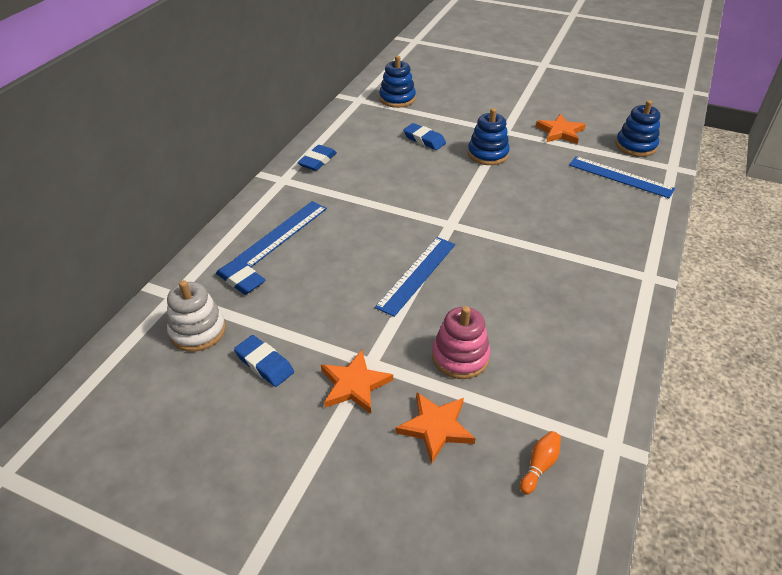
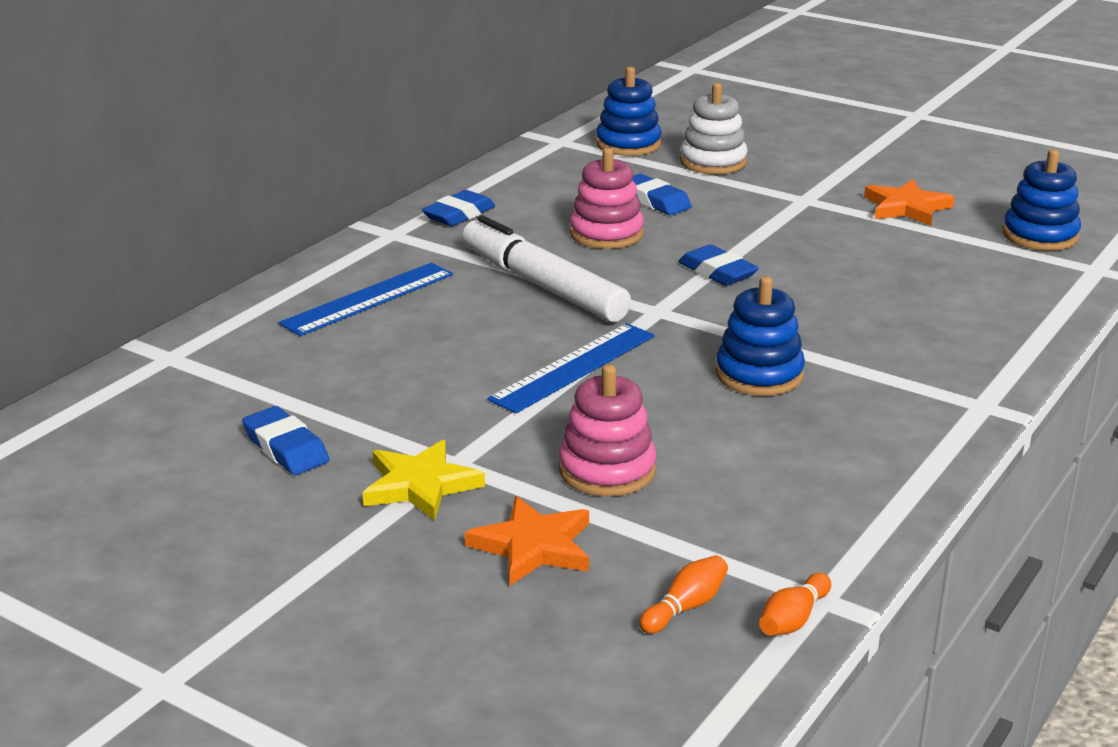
camera: 10 degrees right, 15 degrees down
white stacking toy [167,280,226,352] -> white stacking toy moved to [680,83,748,174]
blue eraser [216,259,265,295] -> blue eraser moved to [679,244,759,286]
orange star [321,350,393,414] -> yellow star [363,440,485,521]
blue stacking toy [468,108,510,165] -> blue stacking toy moved to [715,276,805,396]
blue ruler [569,156,675,198] -> none
none -> white marker [462,215,631,322]
none -> pink stacking toy [570,148,644,249]
none -> orange bowling pin [759,573,831,636]

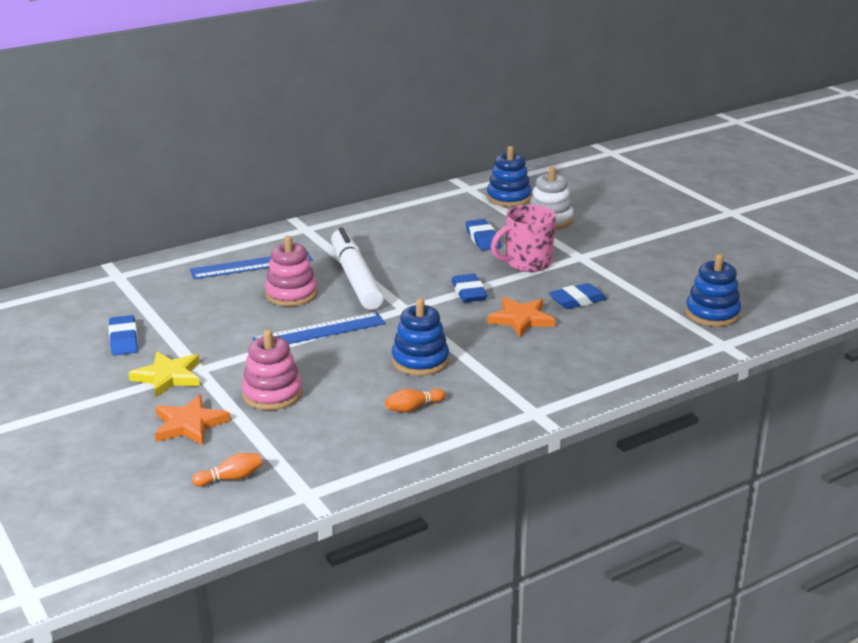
camera: 25 degrees right, 0 degrees up
blue eraser [422,190,495,226] -> blue eraser moved to [549,283,607,309]
pink stacking toy [570,148,644,249] -> pink stacking toy moved to [265,236,318,306]
orange bowling pin [759,573,831,636] -> orange bowling pin moved to [385,389,446,412]
orange star [864,179,955,226] -> orange star moved to [487,297,555,337]
none -> pink mug [491,205,556,272]

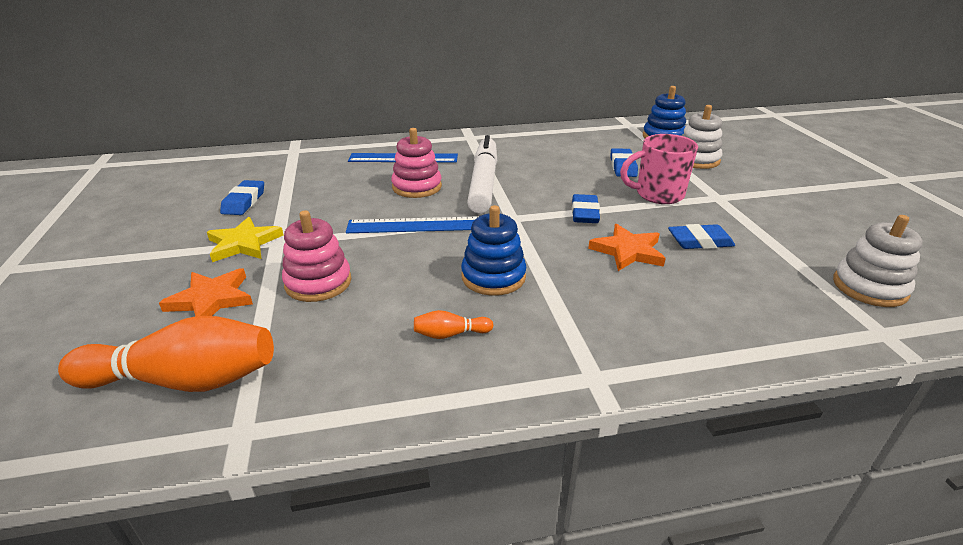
camera: 20 degrees right, 5 degrees up
orange bowling pin [192,453,263,487] -> orange bowling pin [58,316,274,392], size x2.34
blue stacking toy [685,254,741,327] -> white stacking toy [833,215,923,307]

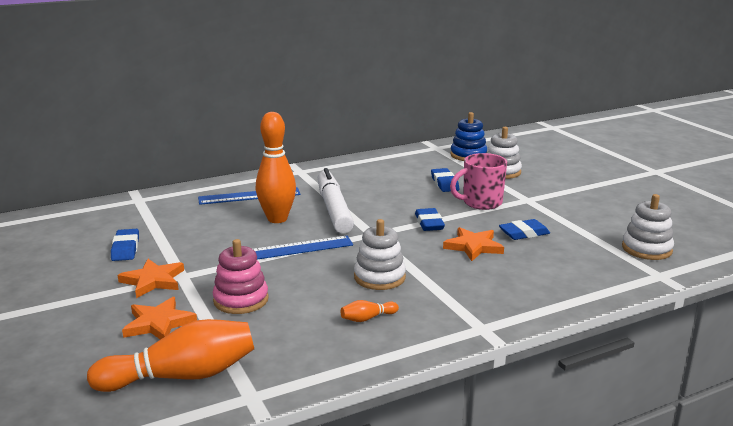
camera: 15 degrees left, 10 degrees down
yellow star [207,217,284,262] -> orange star [118,259,184,298]
pink stacking toy [391,128,442,198] -> orange bowling pin [256,112,296,223]
blue stacking toy [461,205,526,296] -> white stacking toy [354,219,406,290]

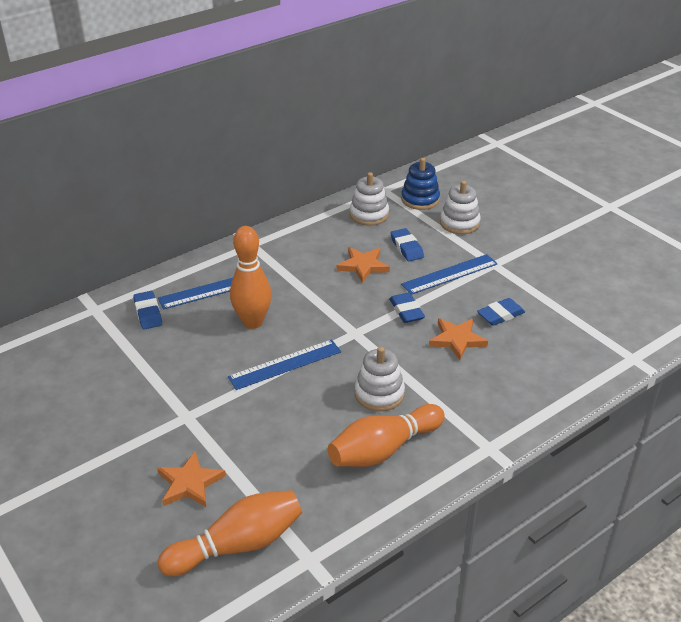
camera: 10 degrees left, 15 degrees up
blue eraser [111,229,139,261] -> blue eraser moved to [133,291,162,329]
orange star [118,259,184,298] -> orange star moved to [337,247,390,283]
pink stacking toy [213,239,269,314] -> none
white marker [318,168,354,233] -> none
orange bowling pin [341,300,399,322] -> orange bowling pin [328,404,445,467], size x2.34
pink mug [450,153,507,210] -> blue ruler [401,254,498,295]
white stacking toy [622,194,674,260] -> white stacking toy moved to [350,172,389,226]

